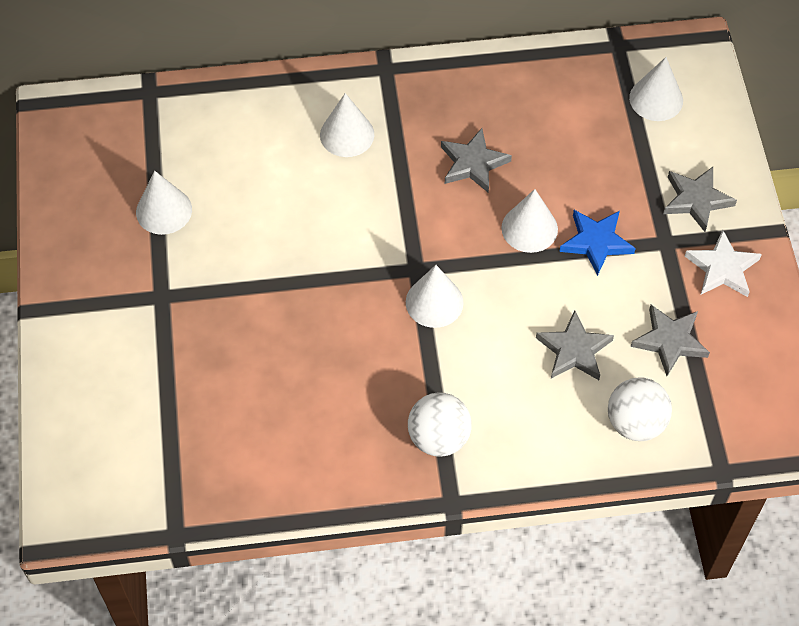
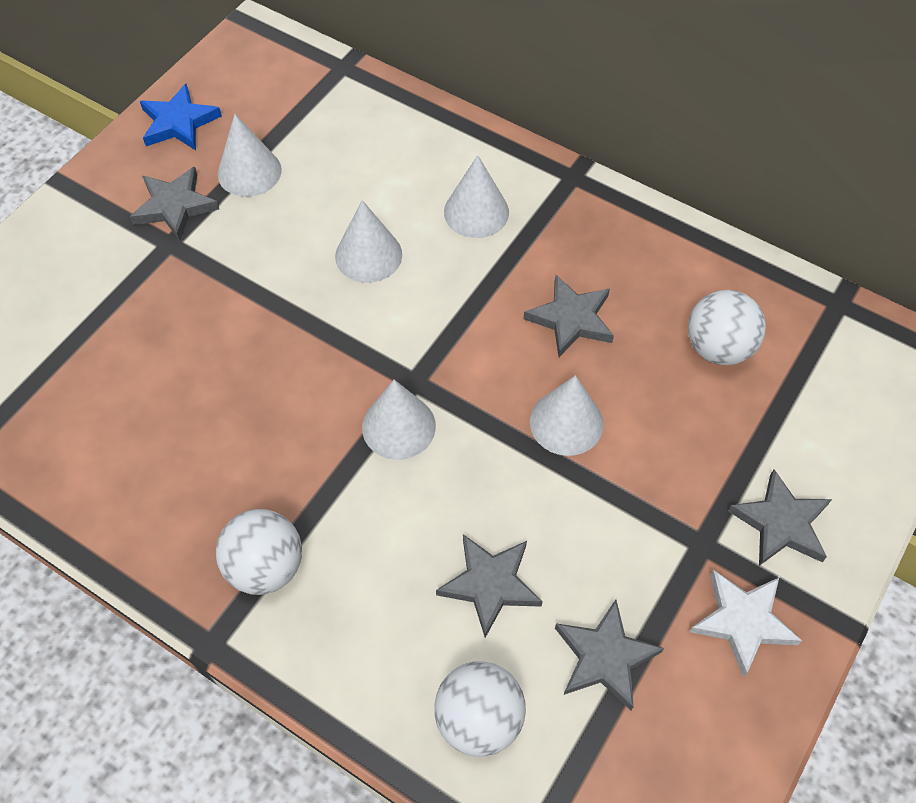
camera: 40 degrees right, 0 degrees up
blue star [559,210,636,276] -> blue star moved to [140,84,222,150]
white cone [629,57,683,121] -> white cone moved to [335,200,402,283]
none -> grey star [130,166,219,241]
none -> white ball [688,290,766,365]

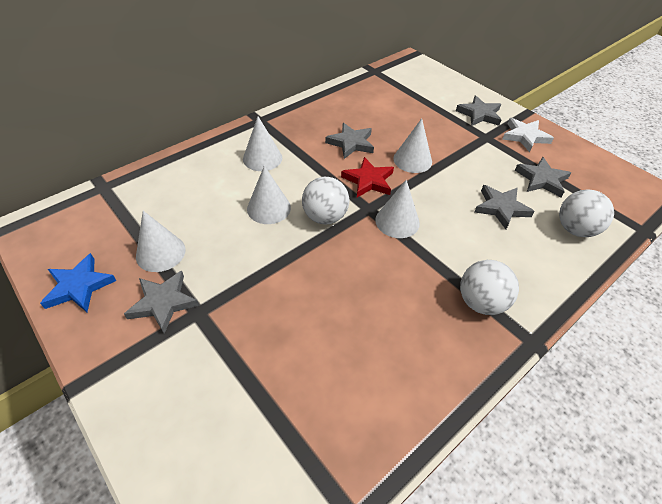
camera: 75 degrees left, 10 degrees down
white ball [688,290,766,365] -> white ball moved to [302,177,349,224]
none -> red star [341,157,394,197]

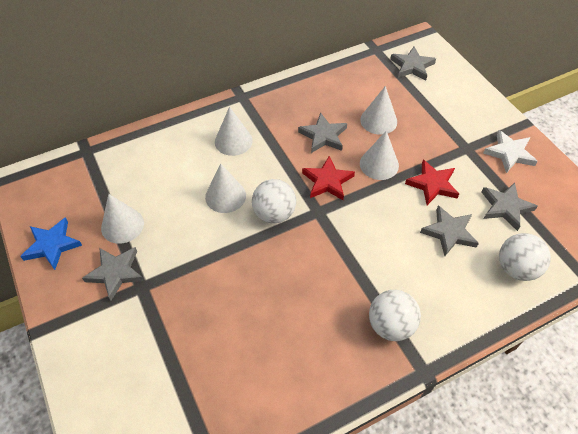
camera: 15 degrees right, 5 degrees up
white cone [375,180,420,238] -> white cone moved to [360,86,397,135]
grey star [456,96,501,126] -> grey star moved to [390,47,436,80]
none -> red star [405,160,459,205]

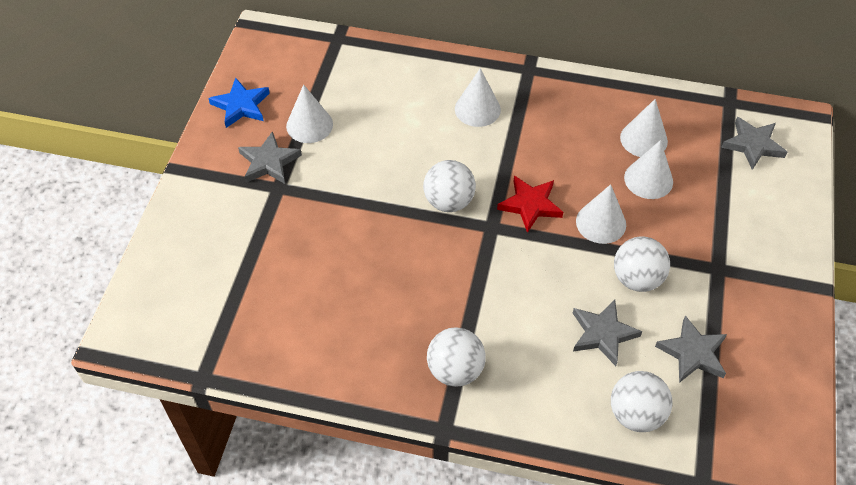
camera: 40 degrees right, 0 degrees up
white cone [205,163,246,213] -> white cone moved to [620,99,668,157]
grey star [298,112,347,153] -> none
red star [405,160,459,205] -> white ball [614,236,670,292]
white star [483,130,538,173] -> none

